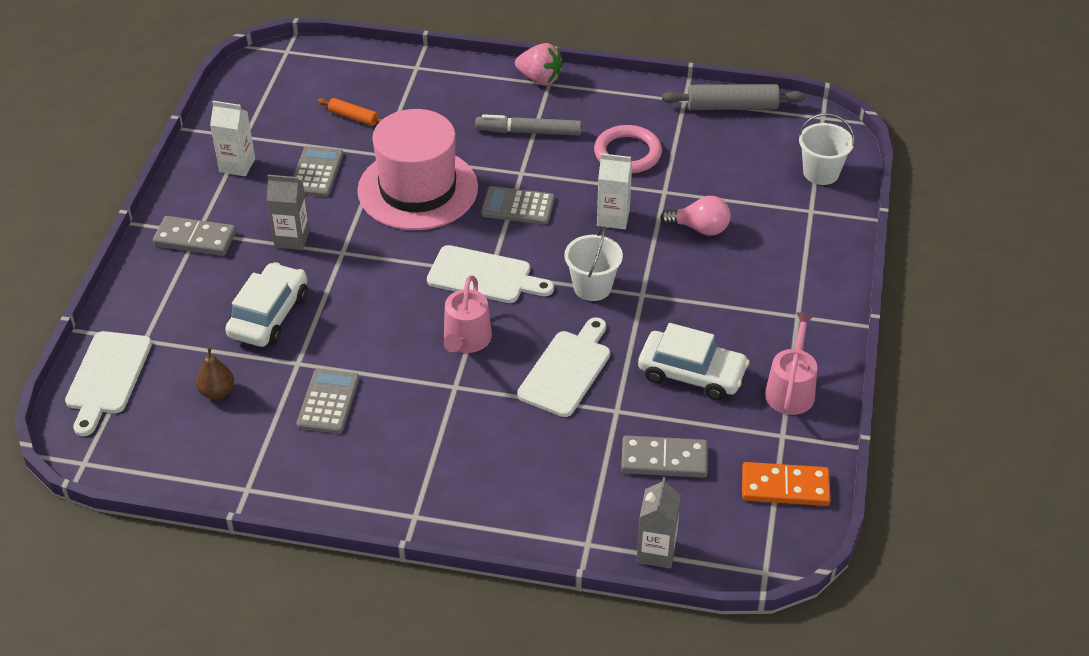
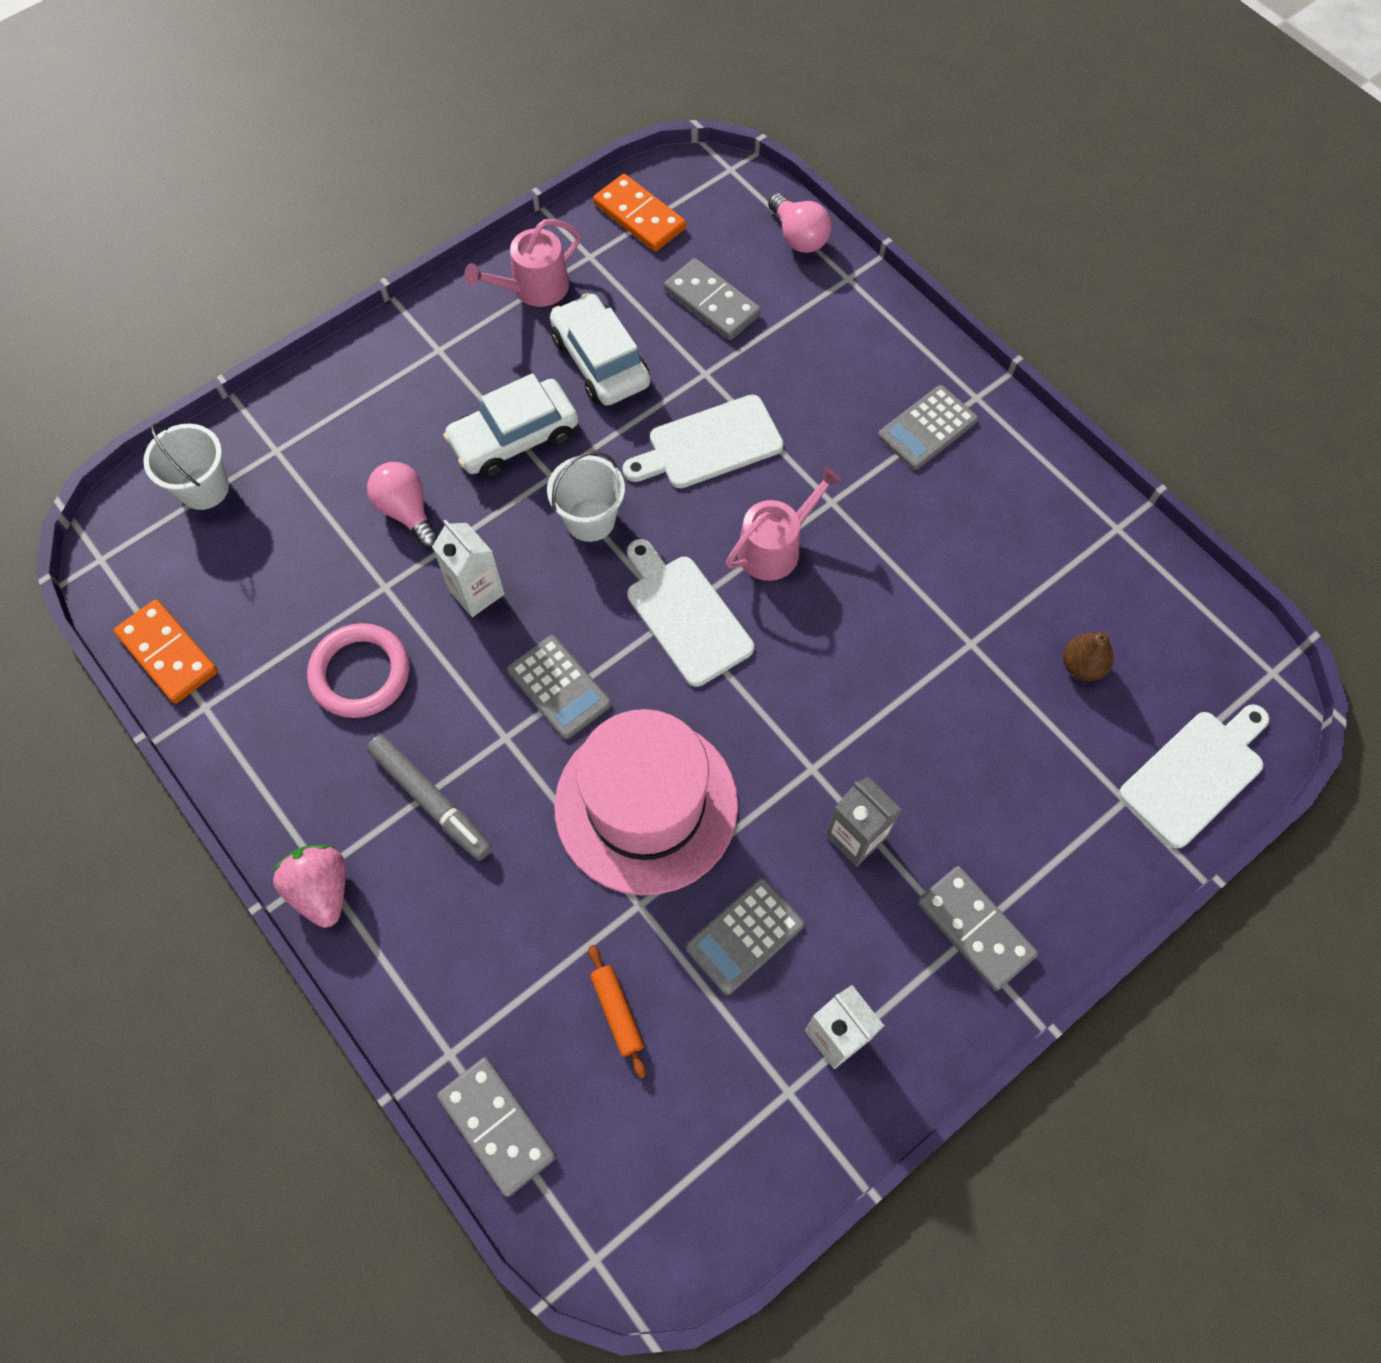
camera: 140 degrees left, 20 degrees up
white car [225,262,308,347] -> white car moved to [443,373,578,478]
grey calculator [297,369,359,434] -> grey calculator moved to [878,385,978,470]
grey carton [636,477,681,568] -> pink light bulb [768,193,832,253]
grey rolling pin [662,84,805,110] -> orange domino [113,599,218,703]
none -> grey domino [437,1057,556,1197]

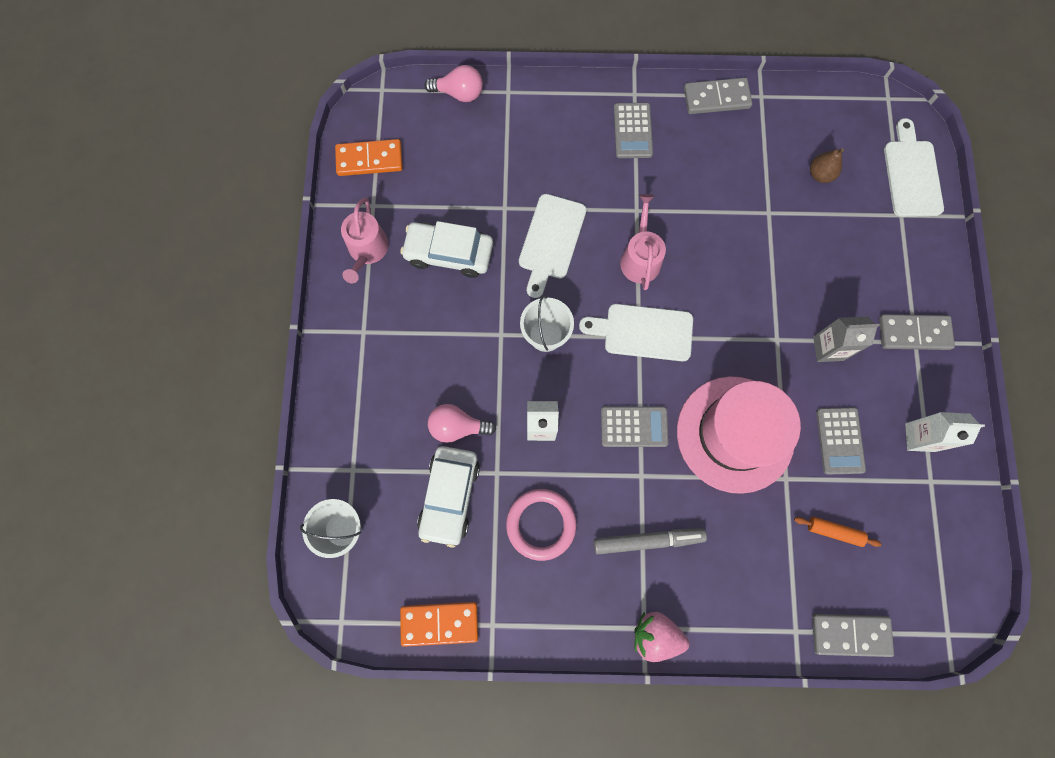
camera: 50 degrees left, 10 degrees up
white car [443,373,578,478] -> white car moved to [417,446,480,548]
grey domino [664,258,761,340] -> grey domino moved to [684,78,752,114]

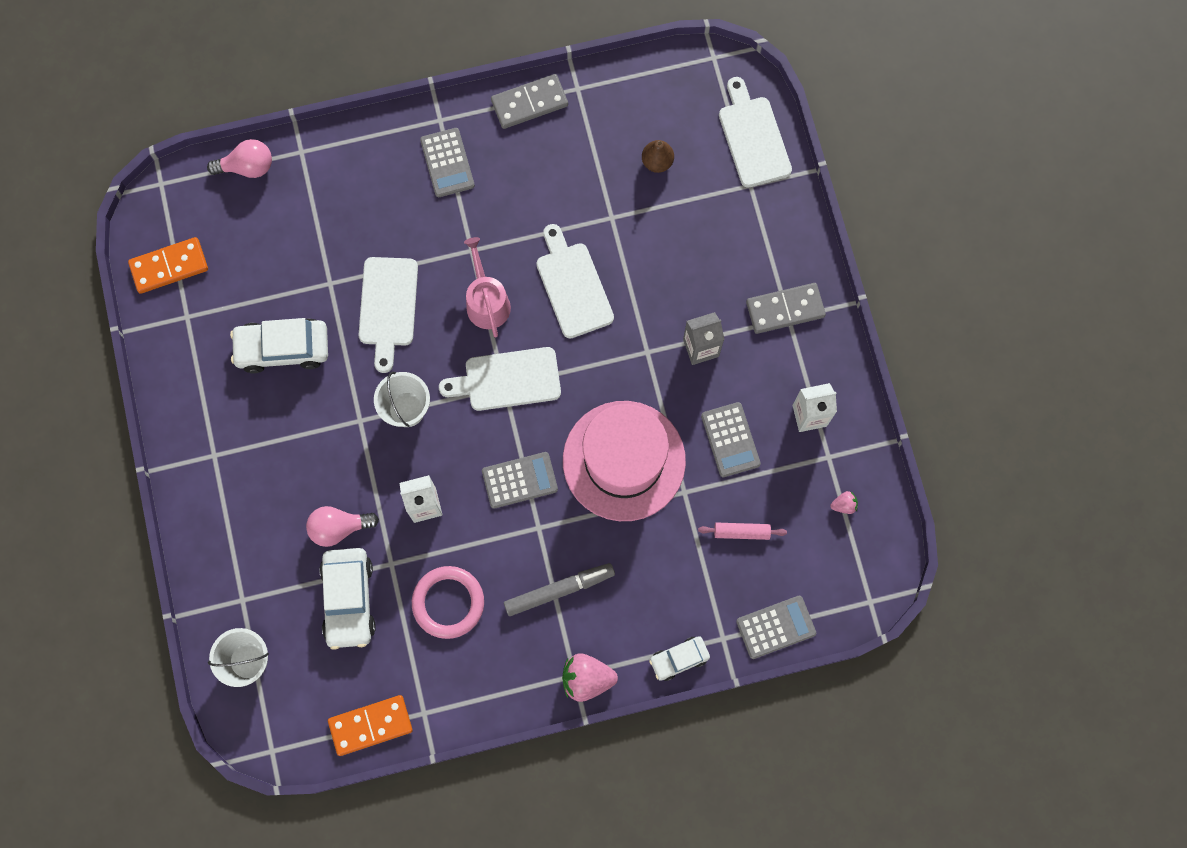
camera: 15 degrees left, 0 degrees up
pink watering can [341,198,389,283] -> none
orange rolling pin [794,517,881,547] -> pink rolling pin [698,523,787,540]
grey domino [812,614,894,657] -> grey calculator [736,596,816,659]
none -> white cutting board [536,224,614,338]
none -> white car [649,636,710,681]
none -> pink strawberry [830,491,858,514]

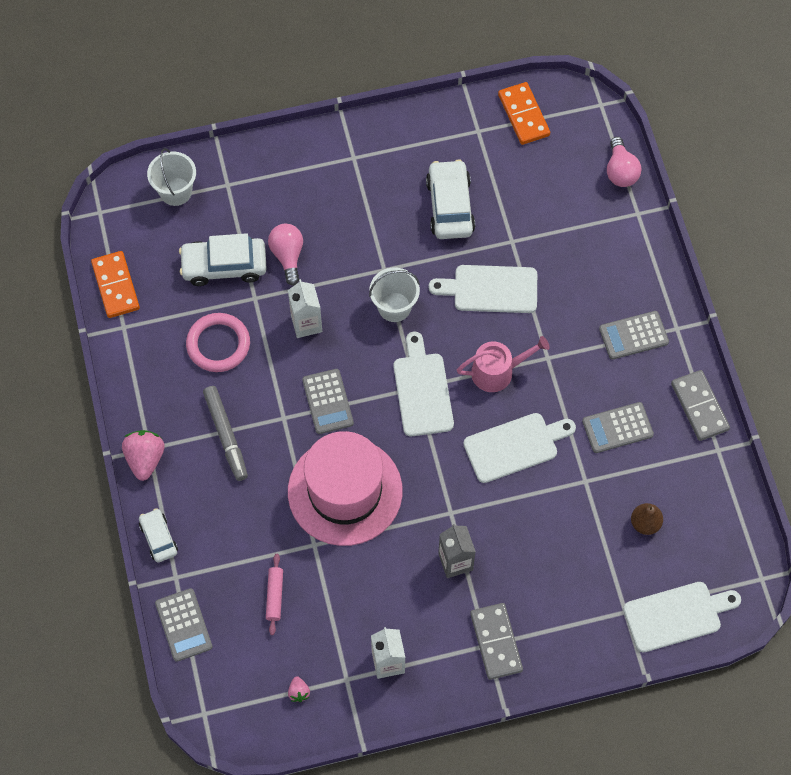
camera: 90 degrees right, 10 degrees down
grey calculator [701,402,761,477] -> grey calculator moved to [582,402,654,453]

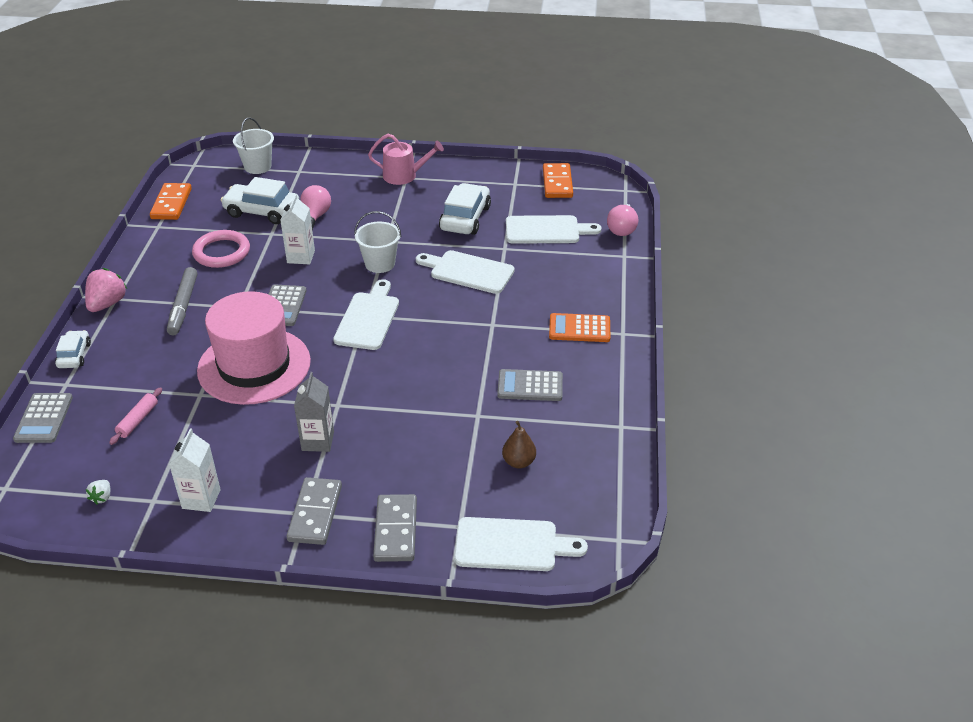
camera: 20 degrees right, 25 degrees down
pink strawberry [288,676,310,702] -> white strawberry [86,480,110,504]
pink watering can [457,336,550,392] -> pink watering can moved to [368,134,444,185]
white cutting board [463,413,576,483] -> white cutting board moved to [506,215,602,244]
grey calculator [599,311,669,360] -> orange calculator [549,313,610,342]
grey domino [671,370,730,441] -> grey domino moved to [373,494,417,562]

